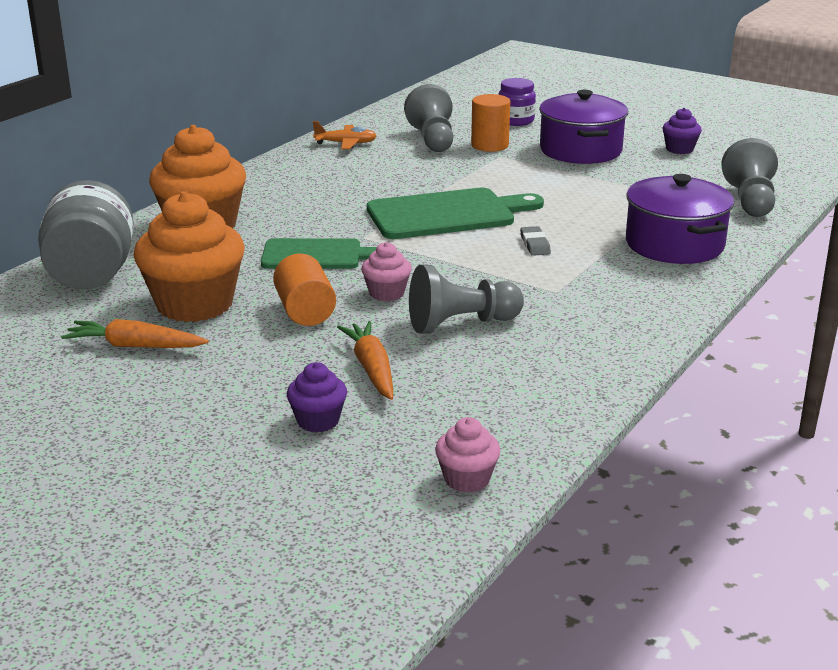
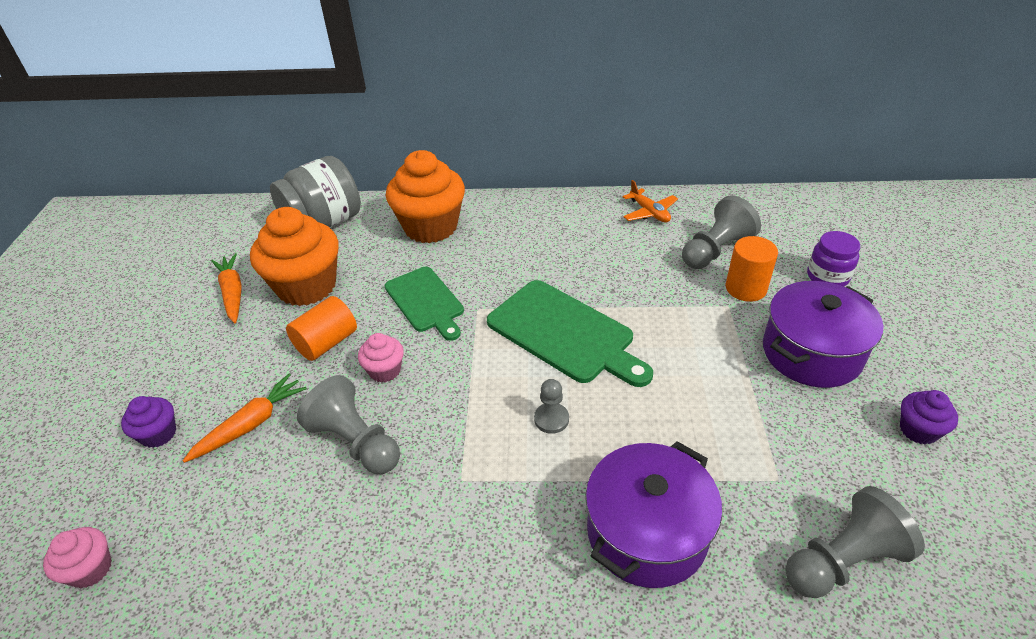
camera: 60 degrees right, 15 degrees up
grey eraser [520,226,551,256] -> grey pawn [534,379,569,434]

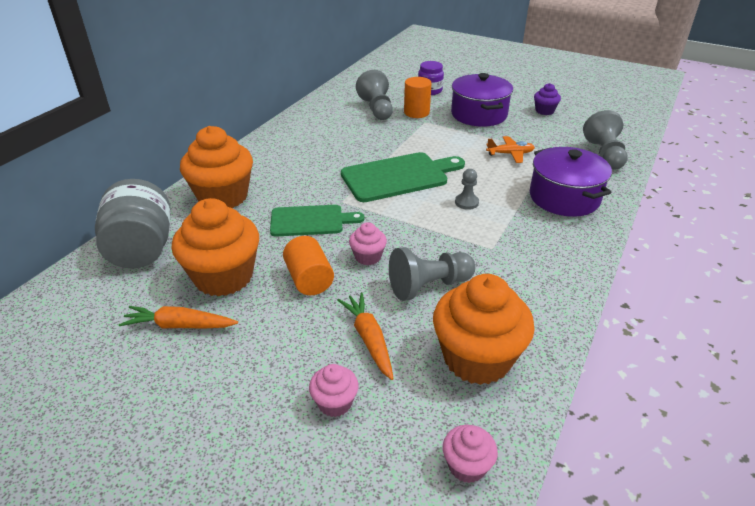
camera: 65 degrees left, 5 degrees down
purple cupcake [121,396,176,448] -> pink cupcake [309,364,359,417]
orange plane [623,180,678,223] -> orange plane moved to [486,136,535,163]
none -> orange cupcake [433,274,535,385]

